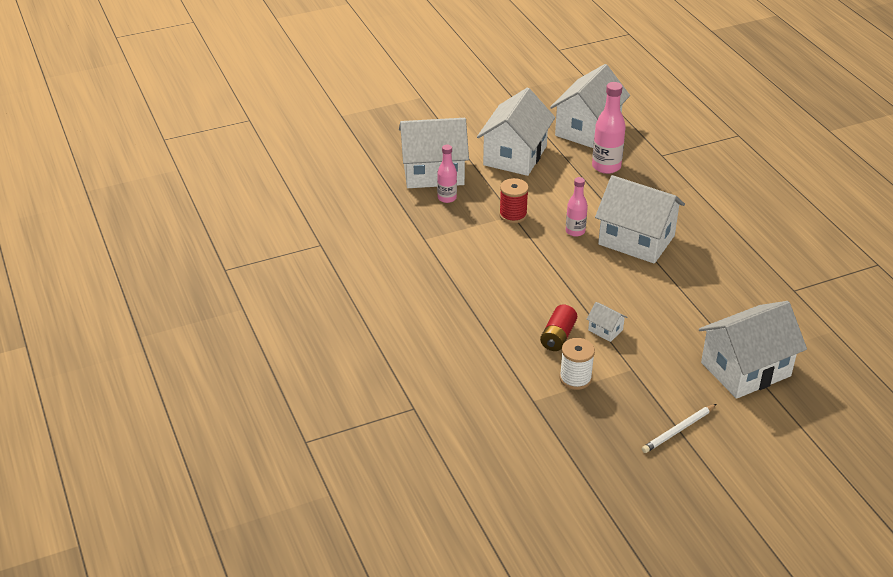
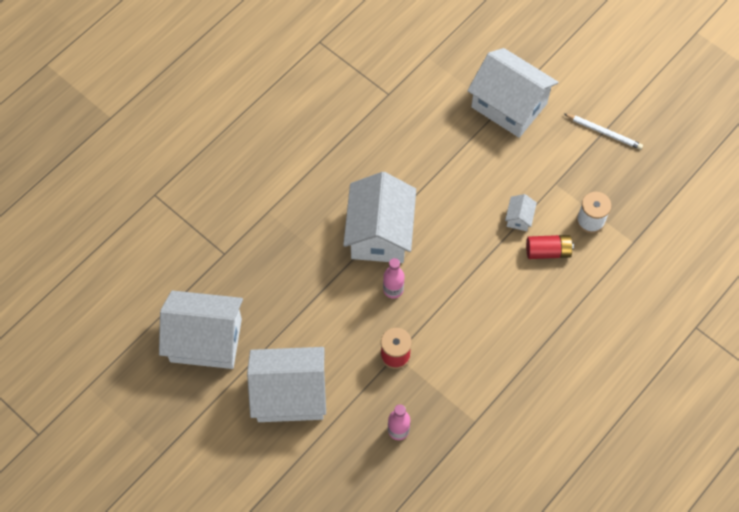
camera: 115 degrees left, 25 degrees up
white house [399,118,469,188] -> none
pink bottle [592,82,626,174] -> none

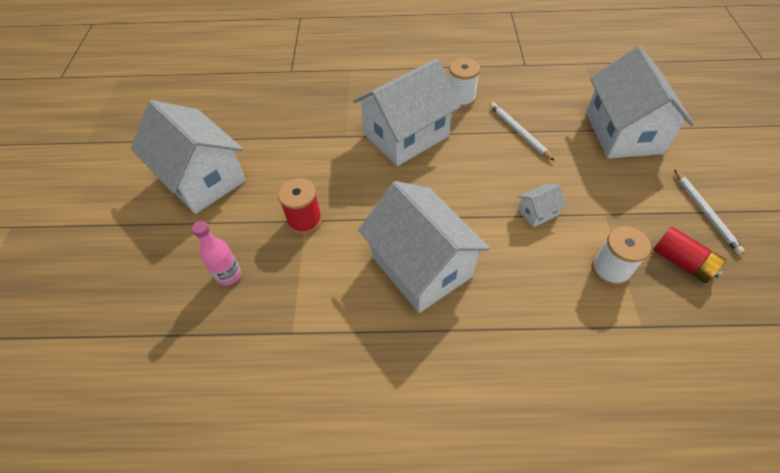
camera: 50 degrees right, 10 degrees down
white house [159,290,243,369] -> white house moved to [358,181,490,313]
pink bottle [383,258,404,299] -> none
red battery [526,235,574,259] -> red battery moved to [653,227,726,283]
none -> white spool [449,58,480,108]
none -> white pencil [490,103,555,161]

